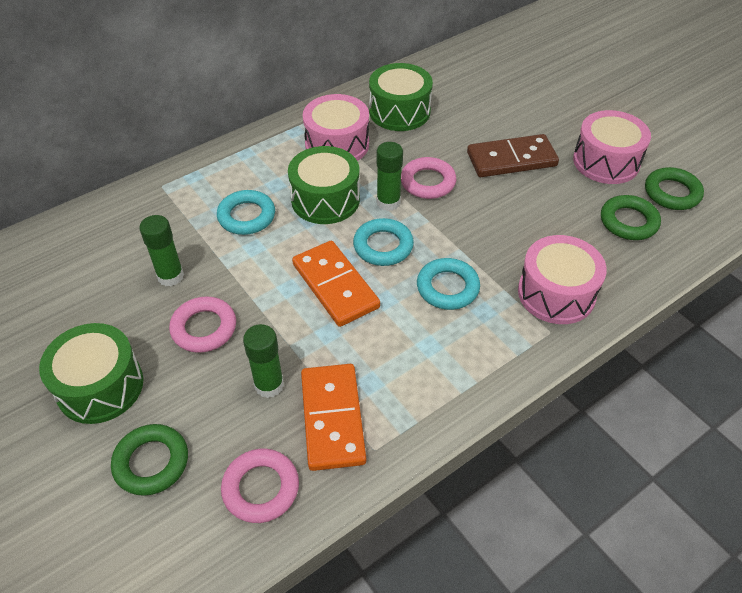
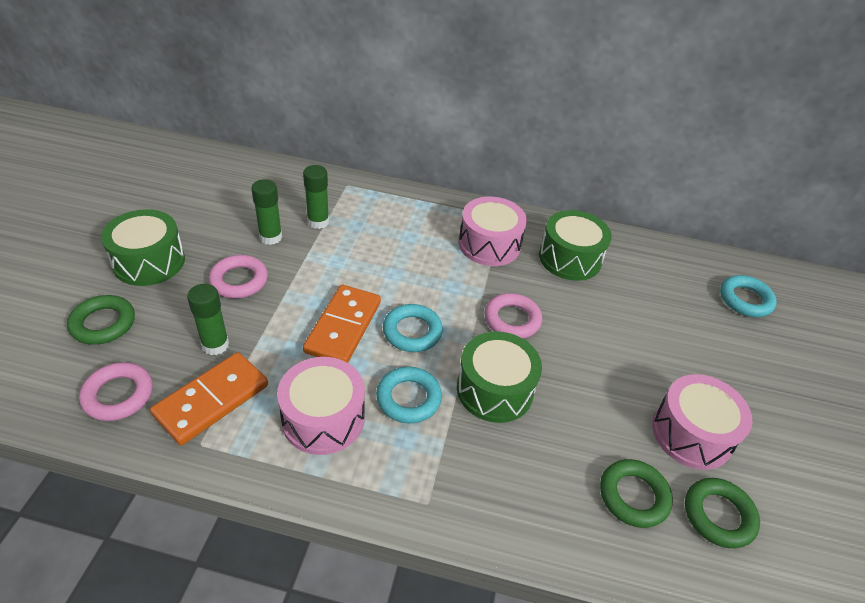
camera: 45 degrees right, 5 degrees down
turquoise ring [217,190,275,235] -> turquoise ring moved to [720,275,777,317]
green drum [288,146,360,224] -> green drum moved to [457,331,542,423]
green glue stick [376,142,403,211] -> green glue stick moved to [303,165,329,229]
brown domino [467,134,559,177] -> none
pink drum [518,235,607,324] -> pink drum moved to [277,357,365,455]

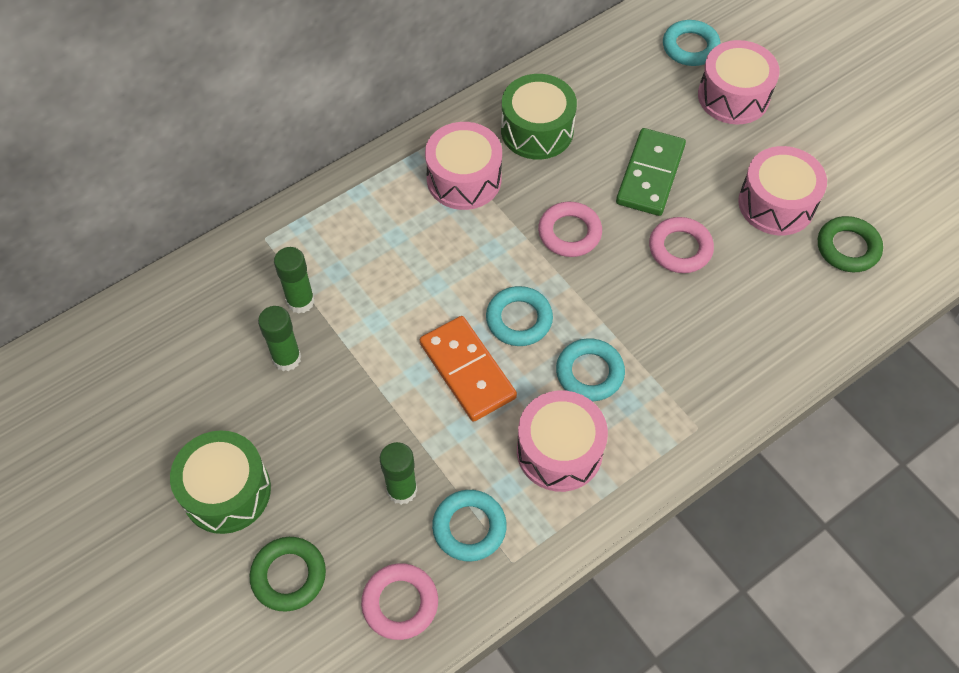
camera: 45 degrees left, 15 degrees up
orange domino [150,352,268,445] -> turquoise ring [432,490,507,561]
pink ring [209,255,268,298] -> pink ring moved to [649,217,714,273]
green drum [457,331,542,423] -> none
green ring [600,459,673,528] -> none
none -> green domino [616,128,686,216]
none -> pink drum [698,40,780,125]

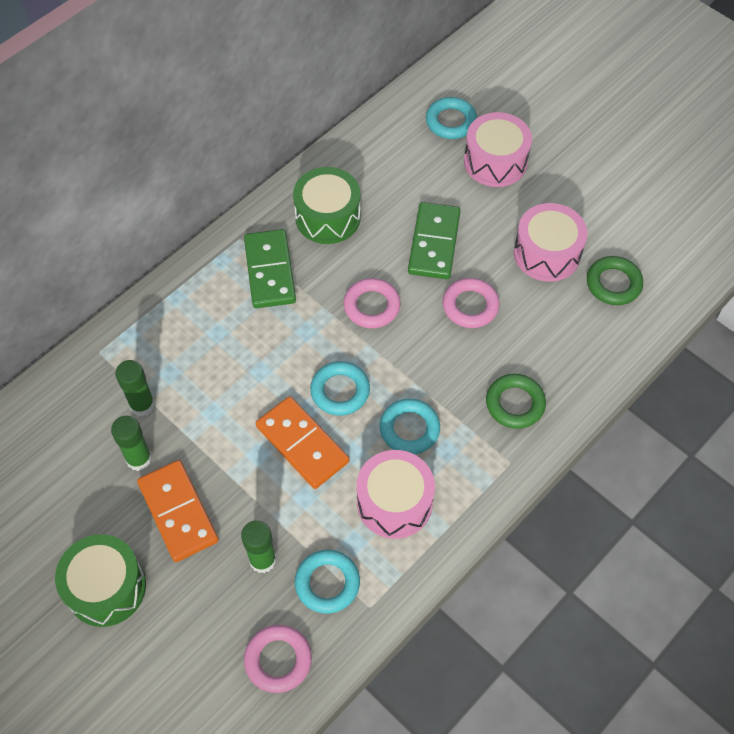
camera: 10 degrees left, 0 degrees up
green ring [250,537,326,611] -> green ring moved to [486,374,546,429]
pink drum [425,122,502,210] -> green domino [244,229,296,308]
none -> orange domino [137,460,219,562]

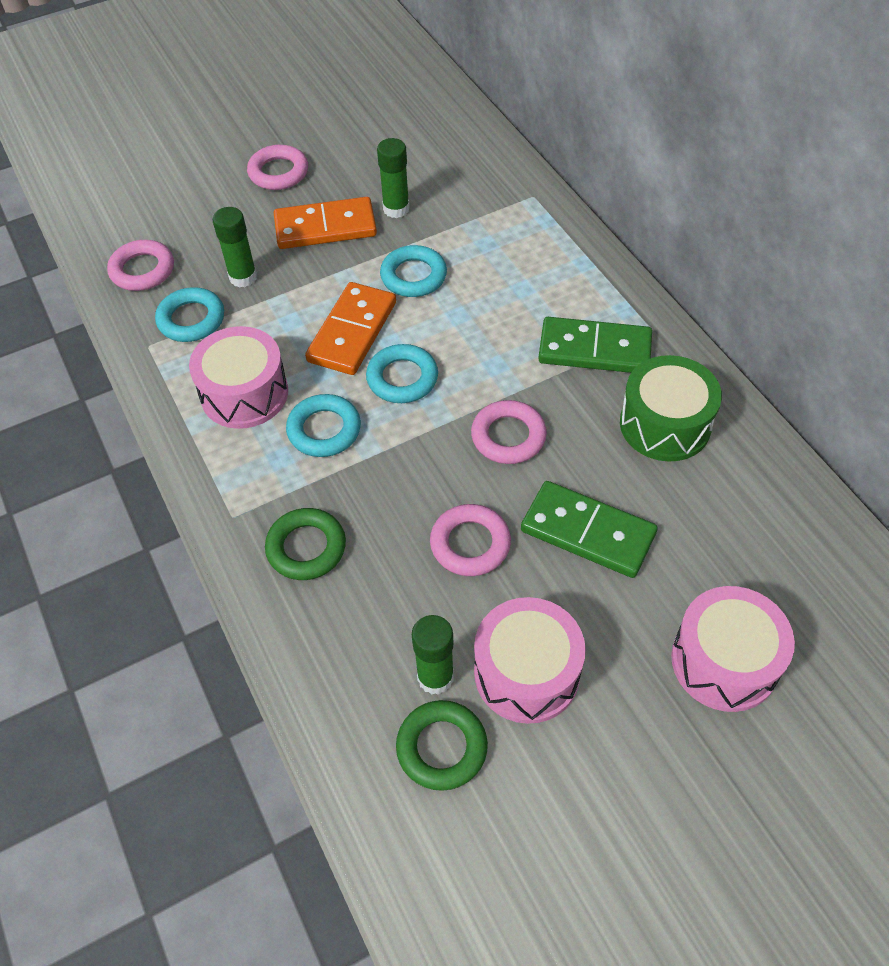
camera: 110 degrees right, 5 degrees down
green drum [55,534,146,627] -> pink ring [247,145,308,190]
green glue stick [115,360,155,417] -> green glue stick moved to [412,615,454,695]
orange domino [256,396,349,489] -> orange domino turned 45 degrees counterclockwise [305,282,396,375]
turquoise ring [426,97,477,139] -> turquoise ring moved to [380,245,447,297]

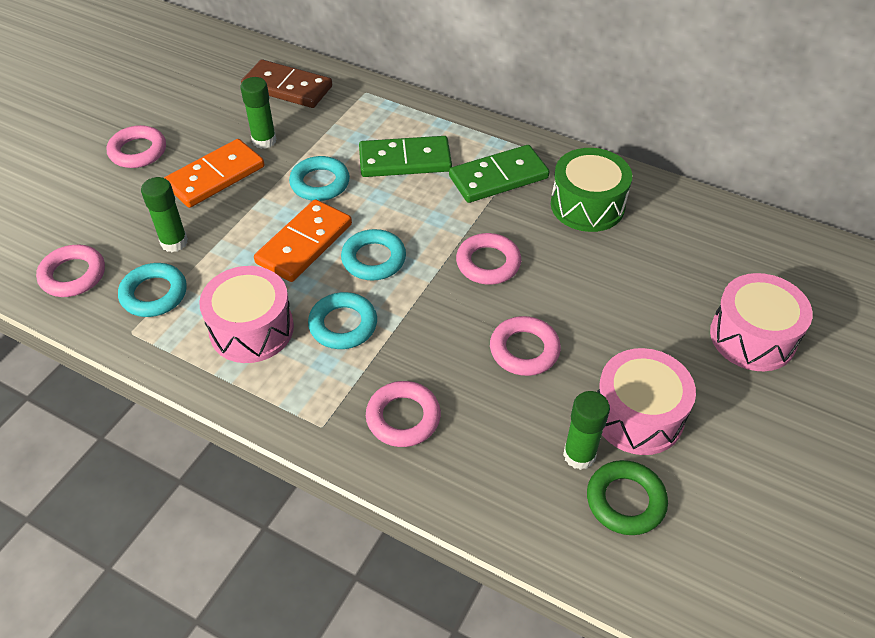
camera: 35 degrees left, 5 degrees down
green ring [265,508,346,580] -> pink ring [366,381,441,447]
orange domino [305,282,396,375] -> orange domino turned 45 degrees clockwise [254,199,352,282]
green domino [521,481,658,578] -> green domino moved to [359,136,452,177]
none -> brown domino [241,59,332,108]

